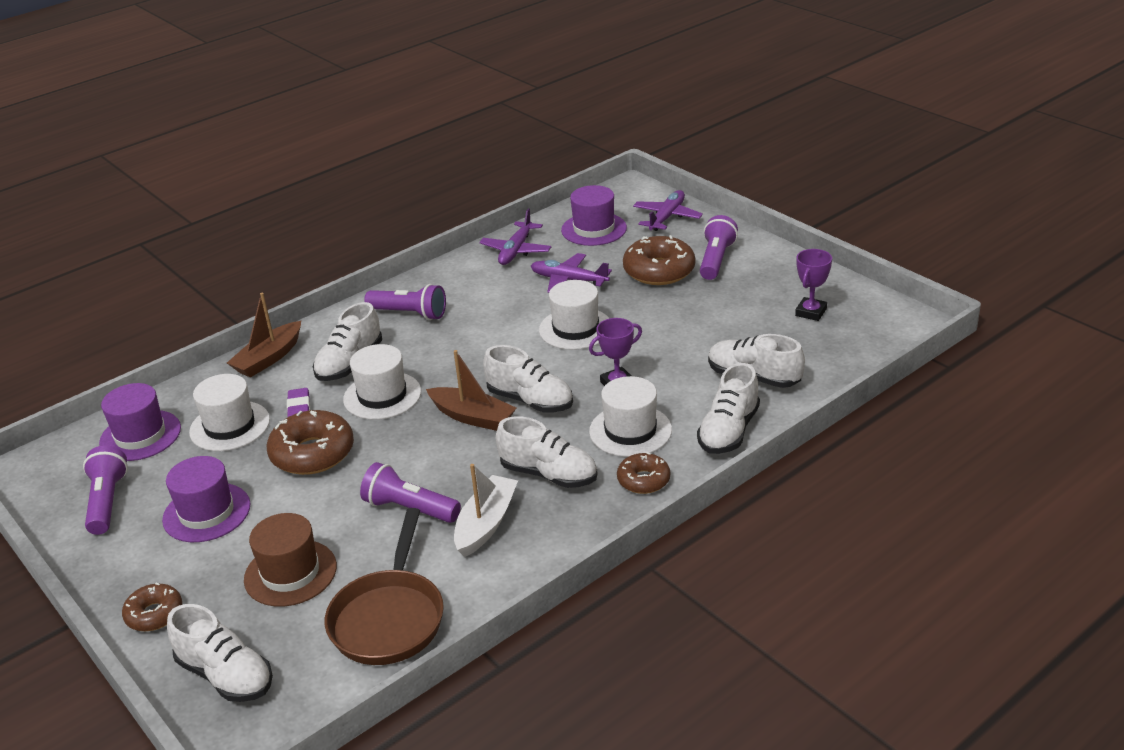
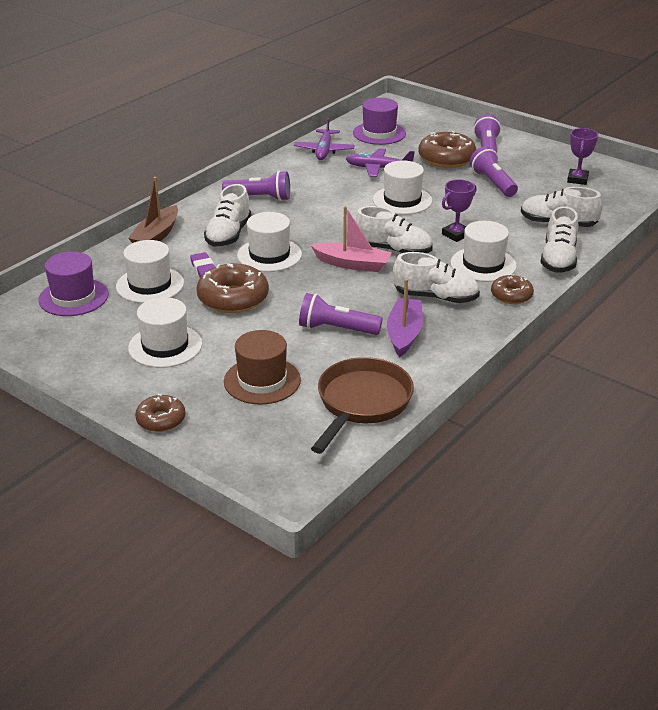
camera: 15 degrees left, 0 degrees up
purple flashlight [83,445,128,535] -> purple flashlight moved to [469,146,518,197]
purple hat [162,456,251,542] -> white hat [128,297,202,368]
white shoe [167,604,273,702] -> none
brown pan [325,508,444,665] -> brown pan turned 150 degrees counterclockwise [311,357,414,454]
brown boat [426,350,516,431] -> pink boat [311,206,392,272]
white boat [454,464,518,557] -> purple boat [387,279,423,357]
purple plane [633,190,703,231] -> none

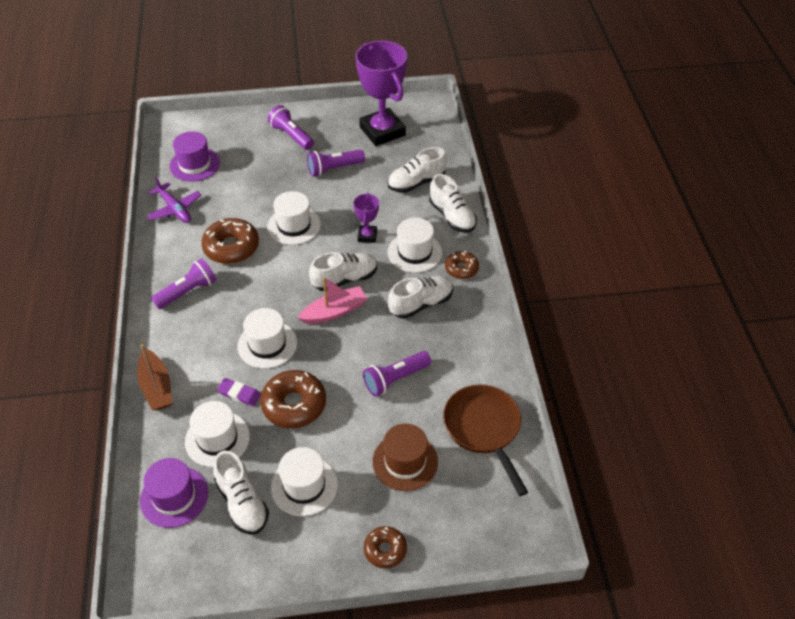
camera: 45 degrees left, 15 degrees up
white shoe [204,184,251,246] -> white shoe moved to [213,451,269,535]
purple plane [346,148,415,177] -> none
purple boat [387,279,423,357] -> none
brown donut [418,131,477,168] -> brown donut moved to [201,218,259,264]
purple flashlight [469,146,518,197] -> purple flashlight turned 45 degrees counterclockwise [307,149,365,177]
purple trophy [567,128,598,185] -> purple trophy [355,40,407,146], size x2.15

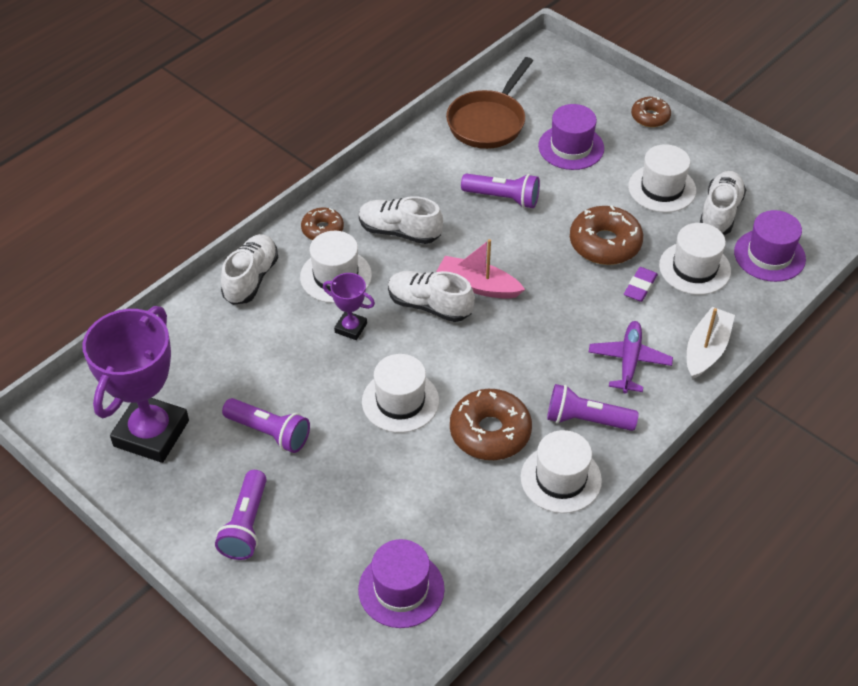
camera: 130 degrees left, 0 degrees up
brown boat [137,344,172,410] -> white boat [687,307,735,379]
purple plane [147,177,201,223] -> purple plane moved to [589,321,673,393]
purple eraser [217,378,261,406] -> purple eraser turned 45 degrees clockwise [624,267,658,302]
white hat [238,308,297,369] -> white hat moved to [521,430,602,513]
purple trophy [353,193,379,243] -> purple trophy turned 60 degrees clockwise [323,273,375,340]
brown hat [372,423,438,491] -> purple hat [538,104,604,170]
white shoe [388,147,447,193] -> none

